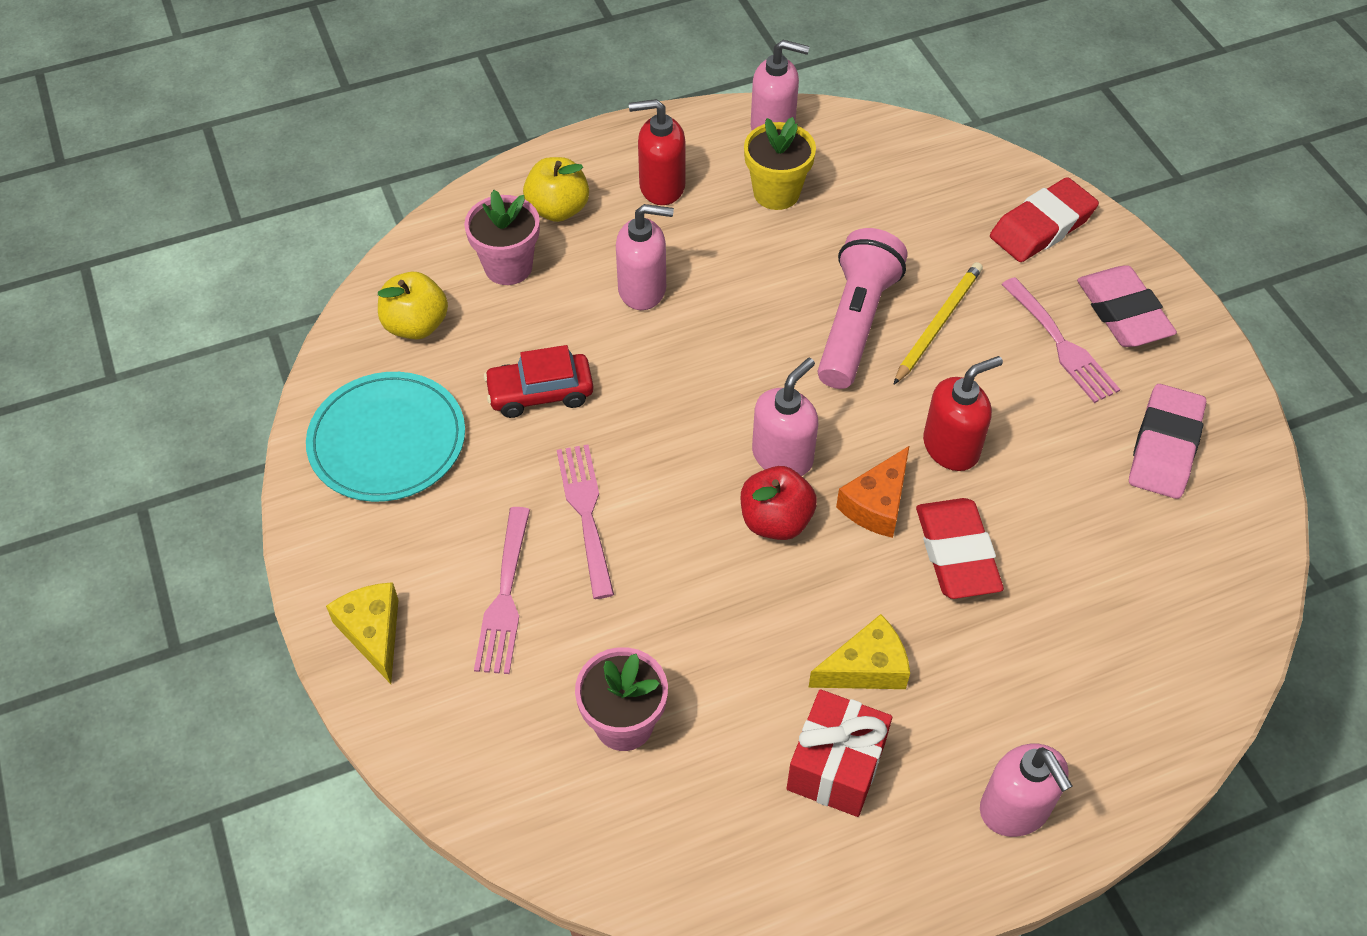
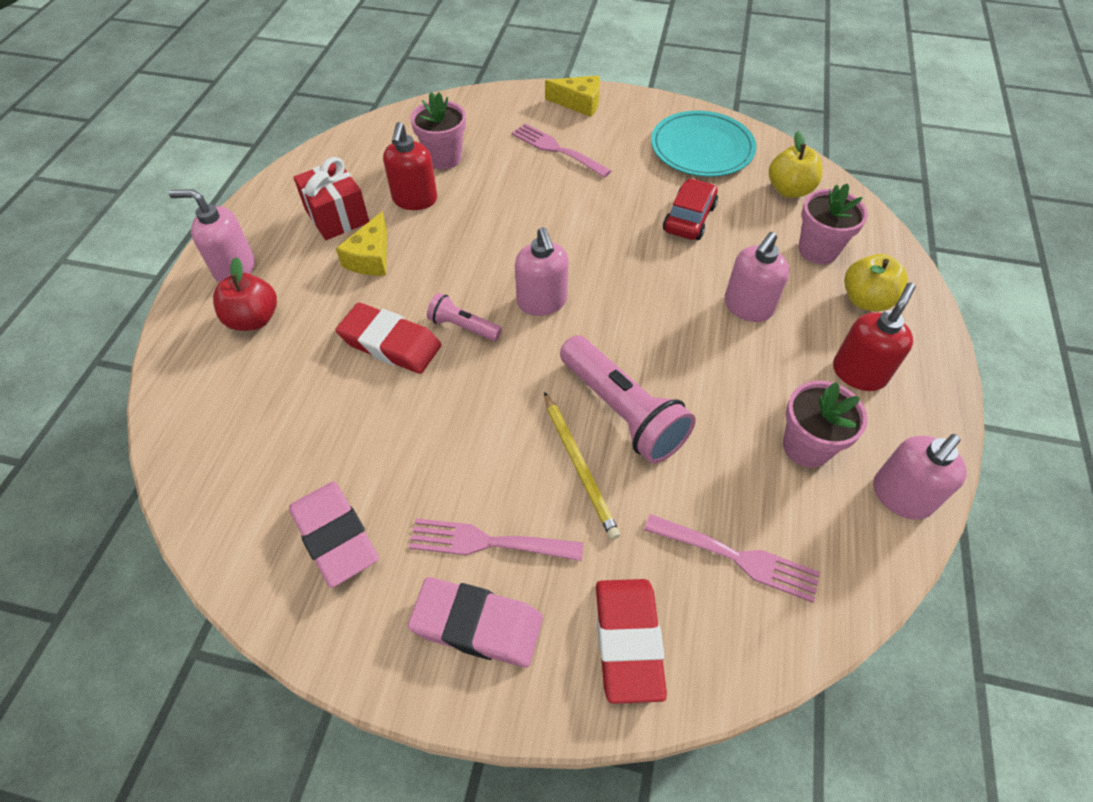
camera: 125 degrees right, 0 degrees up
pink fork [557,444,614,599] -> pink fork moved to [644,514,820,603]
red apple [741,466,817,540] -> red apple moved to [213,257,277,331]
yellow flower pot [744,117,816,210] -> pink flower pot [783,381,868,468]
orange cheese [836,446,909,538] -> pink flashlight [427,293,502,341]
red soap dispenser [923,356,1003,471] -> red soap dispenser moved to [383,122,437,210]

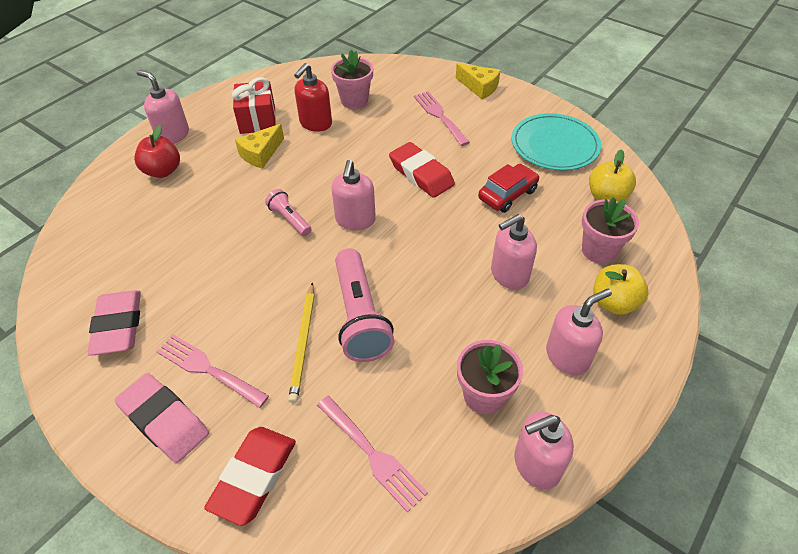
camera: 25 degrees right, 5 degrees down
red eraser [336,303,441,374] -> red eraser moved to [389,142,455,198]
red soap dispenser [833,283,915,391] -> pink soap dispenser [546,289,612,375]

